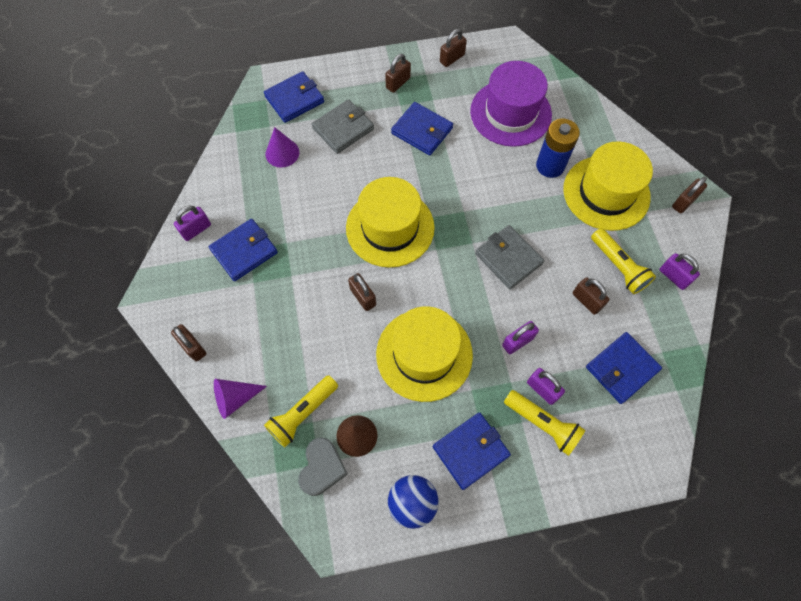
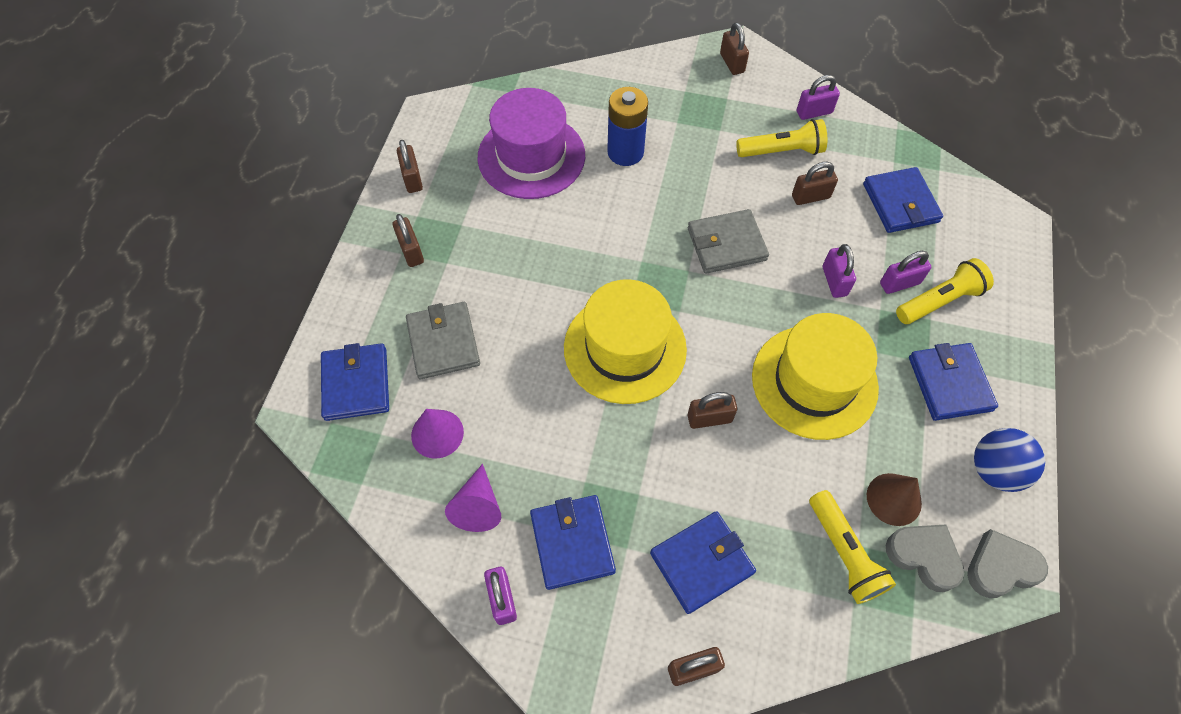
camera: 65 degrees left, 5 degrees down
purple cone [214,379,267,419] -> purple cone moved to [445,464,501,532]
blue wallet [391,102,453,155] -> blue wallet moved to [650,511,756,614]
yellow hat [563,141,653,231] -> none
none -> grey heart [967,529,1048,598]

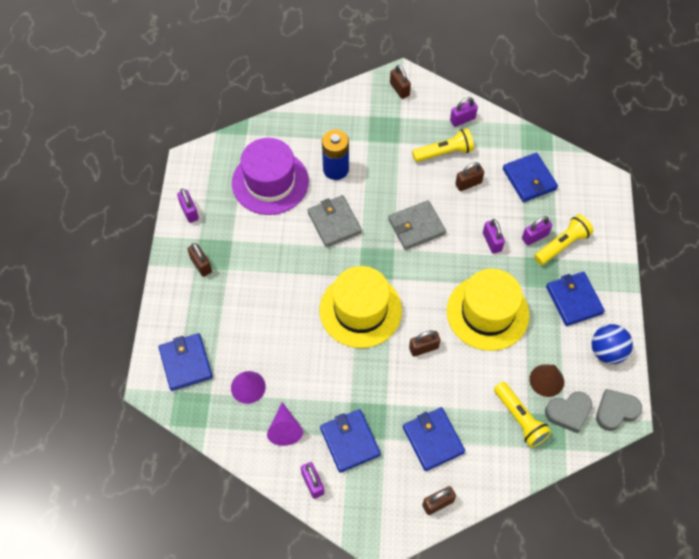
camera: 10 degrees left, 0 degrees up
brown padlock [397,140,423,193] -> purple padlock [177,189,199,223]
grey wallet [406,302,480,379] -> grey wallet moved to [308,195,362,247]
blue wallet [650,511,756,614] -> blue wallet turned 75 degrees counterclockwise [403,407,465,471]
grey heart [886,525,964,592] -> grey heart turned 135 degrees clockwise [545,391,592,433]

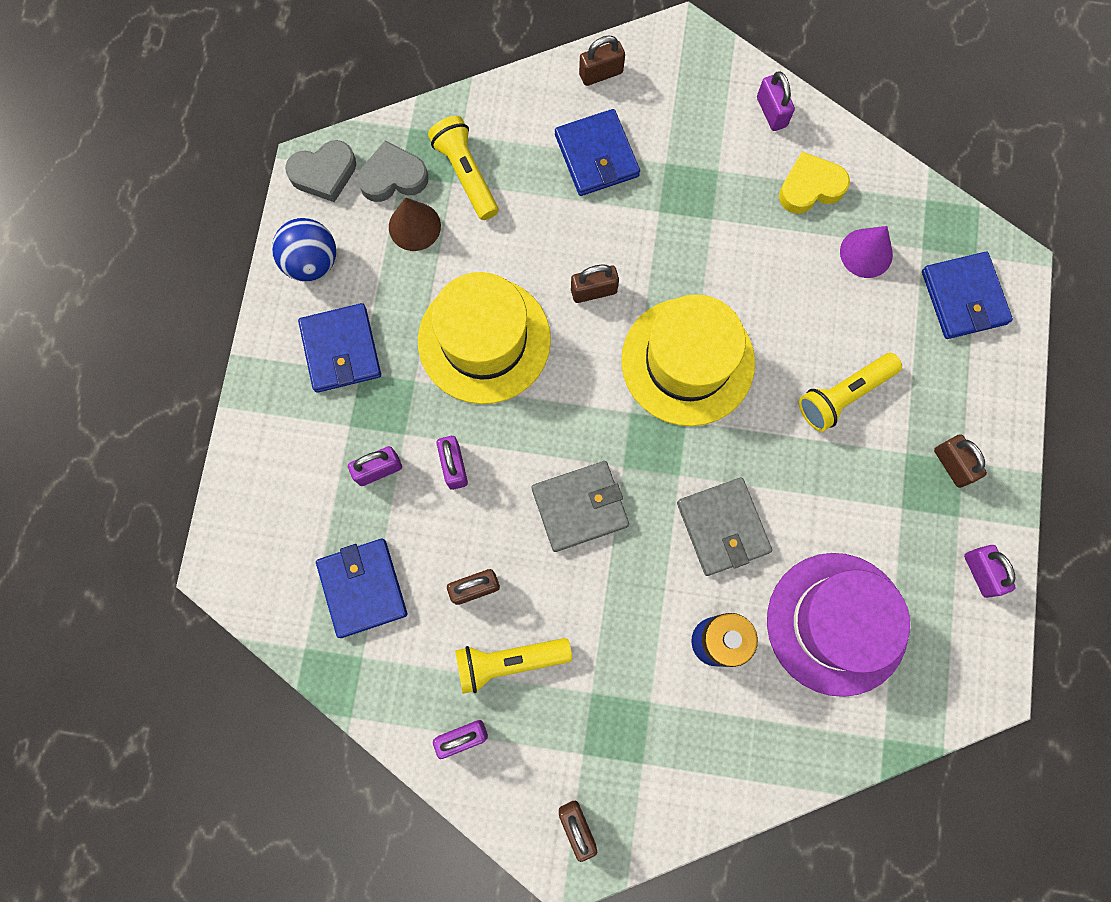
camera: 175 degrees left, 15 degrees up
purple cone [267,402,303,446] -> yellow heart [779,152,850,214]
blue wallet [320,409,381,473] -> none
yellow flashlight [534,214,593,265] -> yellow flashlight moved to [799,353,902,432]

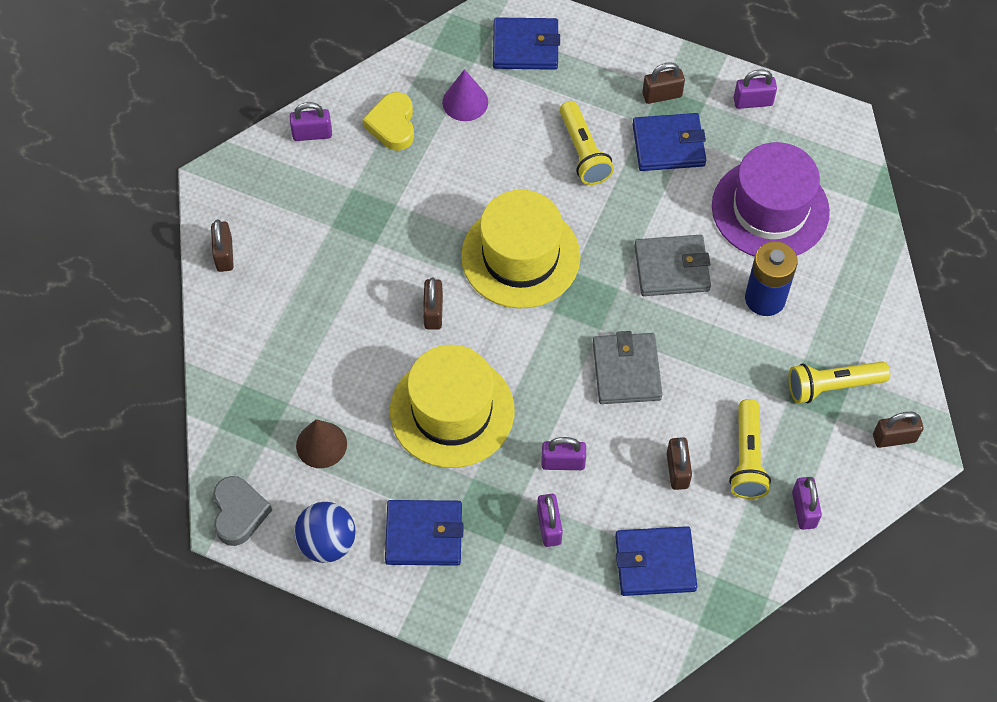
camera: 75 degrees left, 15 degrees down
grey heart [357,141,428,202] -> none
yellow flashlight [428,116,498,220] -> yellow flashlight moved to [788,361,890,403]
blue wallet [555,109,640,196] -> blue wallet moved to [633,113,706,171]

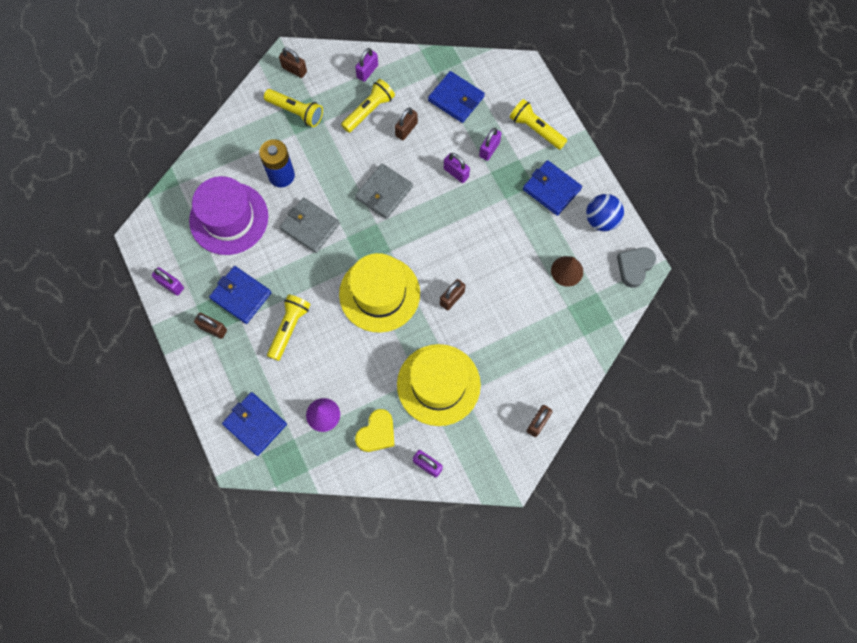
camera: 140 degrees left, 10 degrees up
yellow hat [390,345,514,468] -> yellow hat moved to [397,344,481,426]
none -> yellow flashlight [510,99,567,150]

